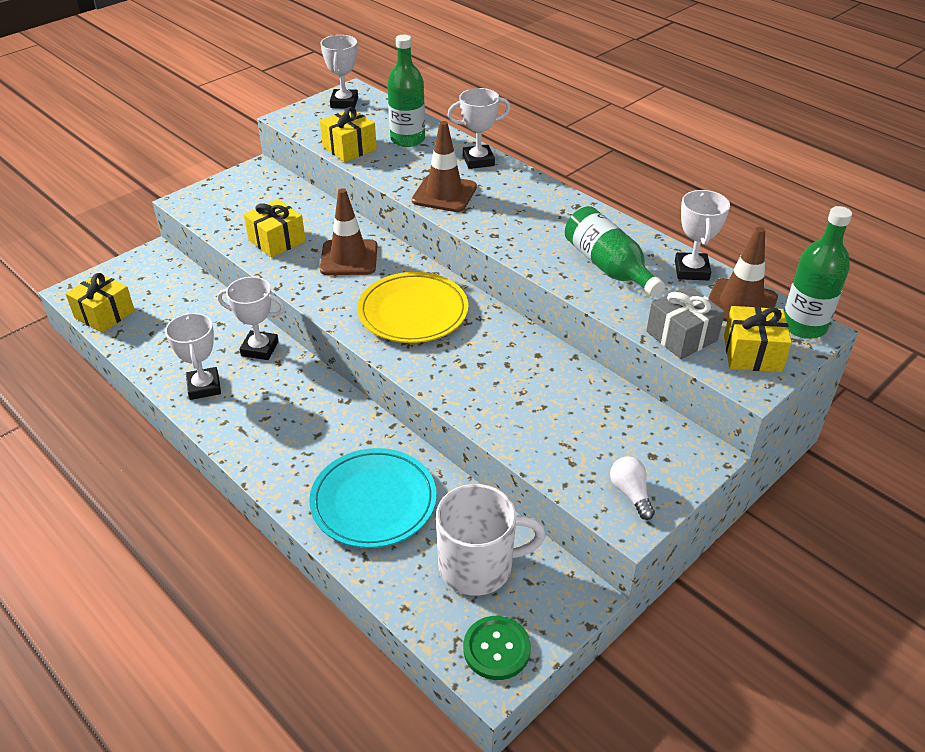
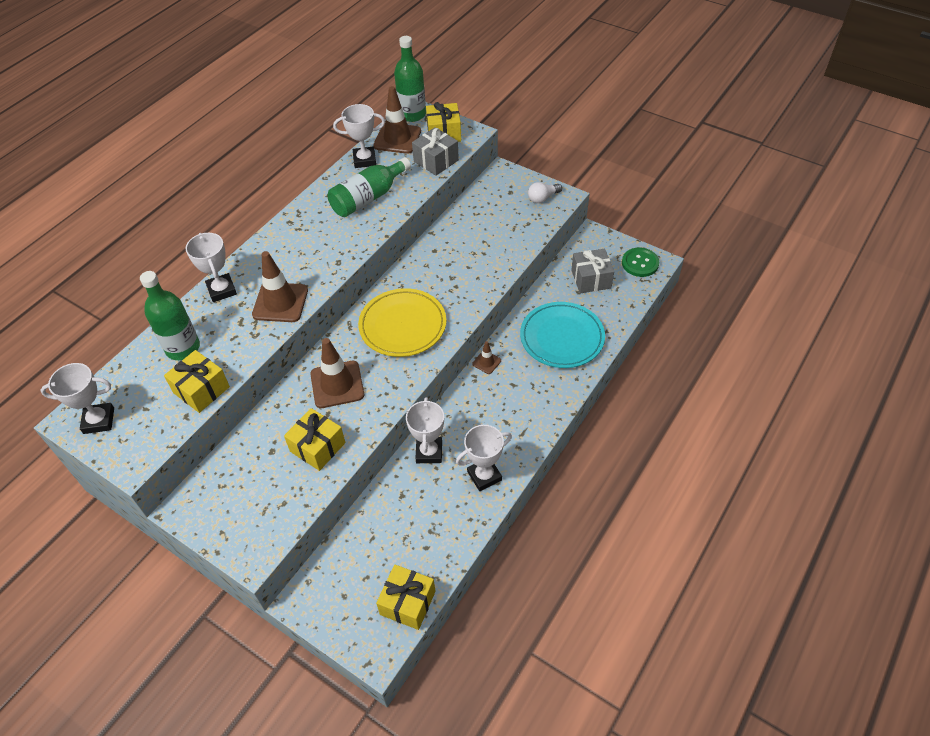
camera: 100 degrees left, 10 degrees up
white mug [436,484,546,596] -> grey gift [571,249,614,293]
none -> brown traffic cone [472,341,501,374]

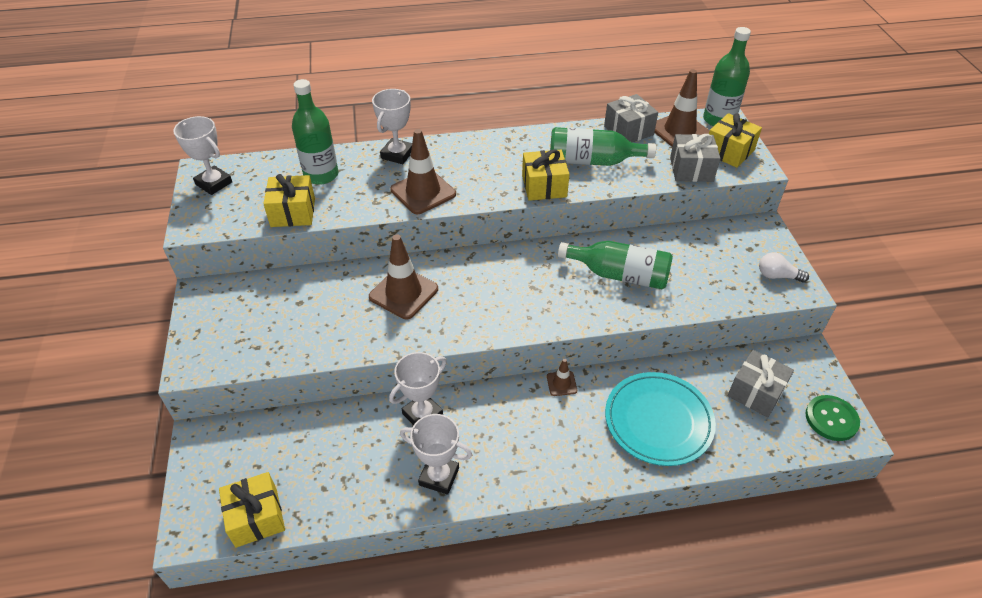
camera: 45 degrees right, 5 degrees down
yellow gift [284,408,345,471] -> yellow gift moved to [522,149,570,201]
white trophy [333,104,385,168] -> grey gift [604,94,658,142]
yellow plate [358,288,446,357] -> none
none -> green bottle [558,241,673,289]

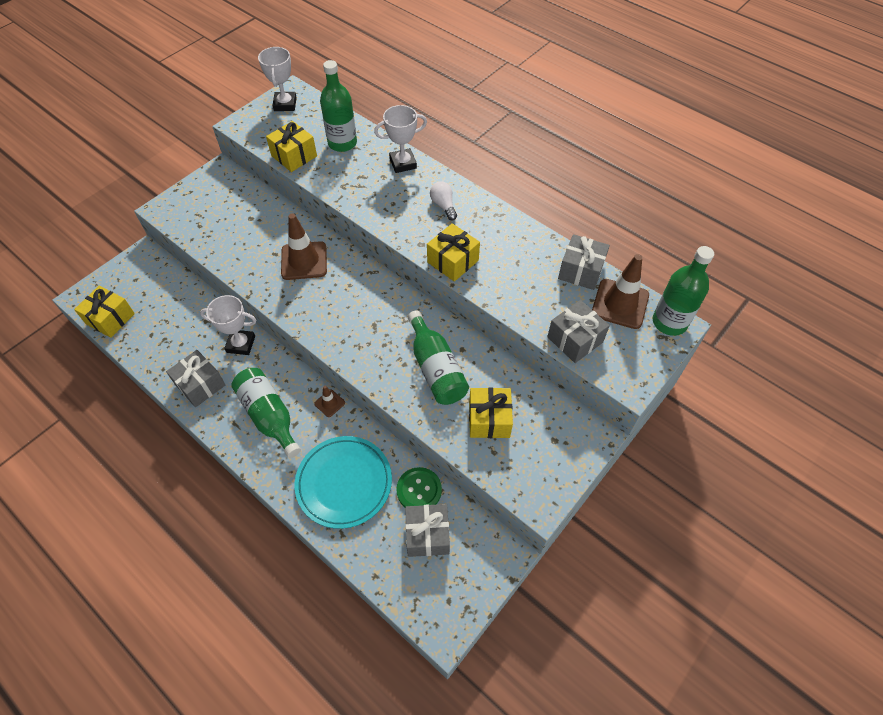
camera: 50 degrees right, 10 degrees up
brown traffic cone [390,129,456,214] -> none
white trophy [400,414,472,495] -> grey gift [166,350,225,407]
green bottle [550,127,656,166] -> green bottle moved to [231,368,301,458]
yellow gift [709,113,762,168] -> yellow gift moved to [469,387,513,438]
white light bulb [759,252,809,283] -> white light bulb moved to [430,182,457,220]
green button [805,395,860,441] -> green button moved to [396,467,442,507]

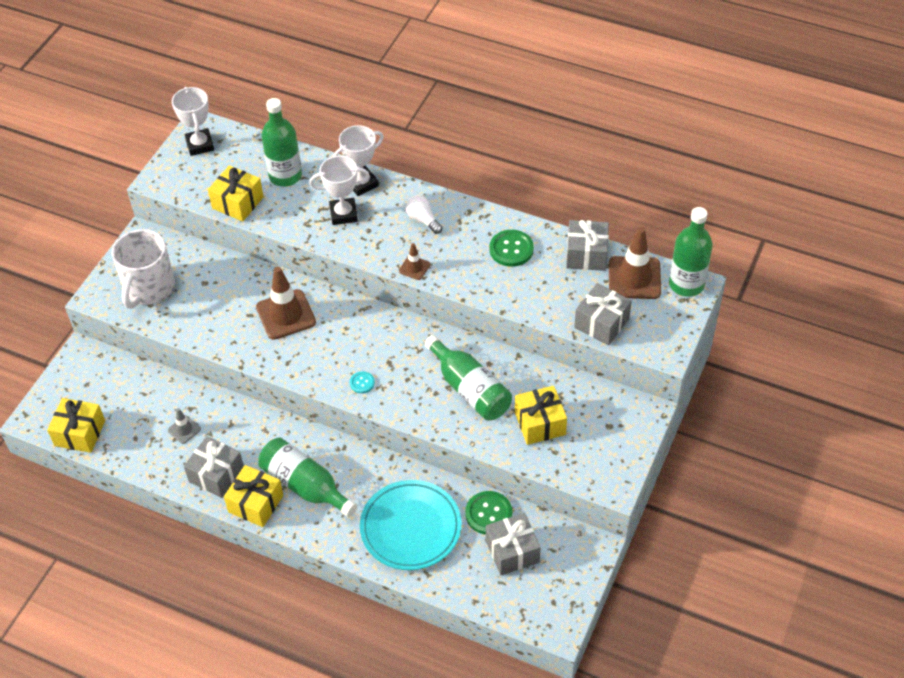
camera: 15 degrees left, 5 degrees down
white trophy [200,295,256,355] -> white trophy moved to [309,156,370,225]
brown traffic cone [314,386,345,417] -> brown traffic cone moved to [399,243,430,280]
yellow gift [427,223,480,282] -> yellow gift moved to [224,465,283,527]
none -> white mug [112,229,175,309]
none -> grey traffic cone [168,408,201,444]
none -> turquoise button [350,371,375,393]
none -> green button [489,230,534,267]

